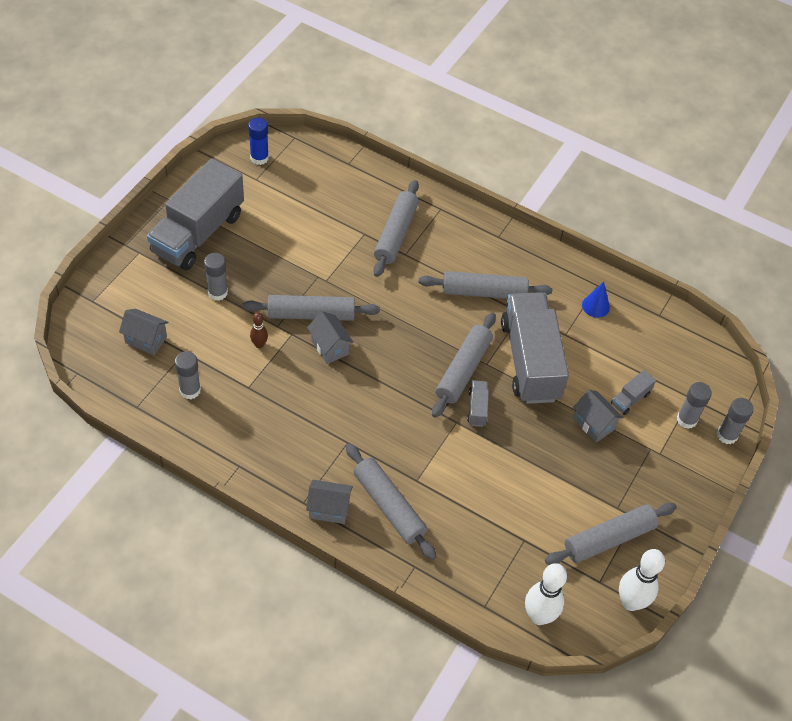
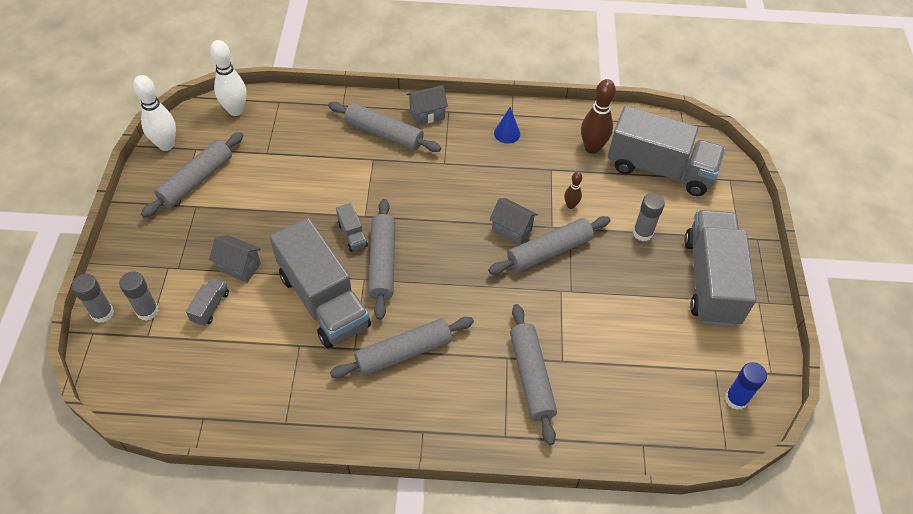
camera: 155 degrees right, 0 degrees up
grey house [119,309,169,355] -> grey truck [608,106,725,196]
grey glue stick [175,351,201,399] -> brown bowling pin [581,79,616,154]
blue cone [582,282,610,318] -> blue cone moved to [494,107,520,144]

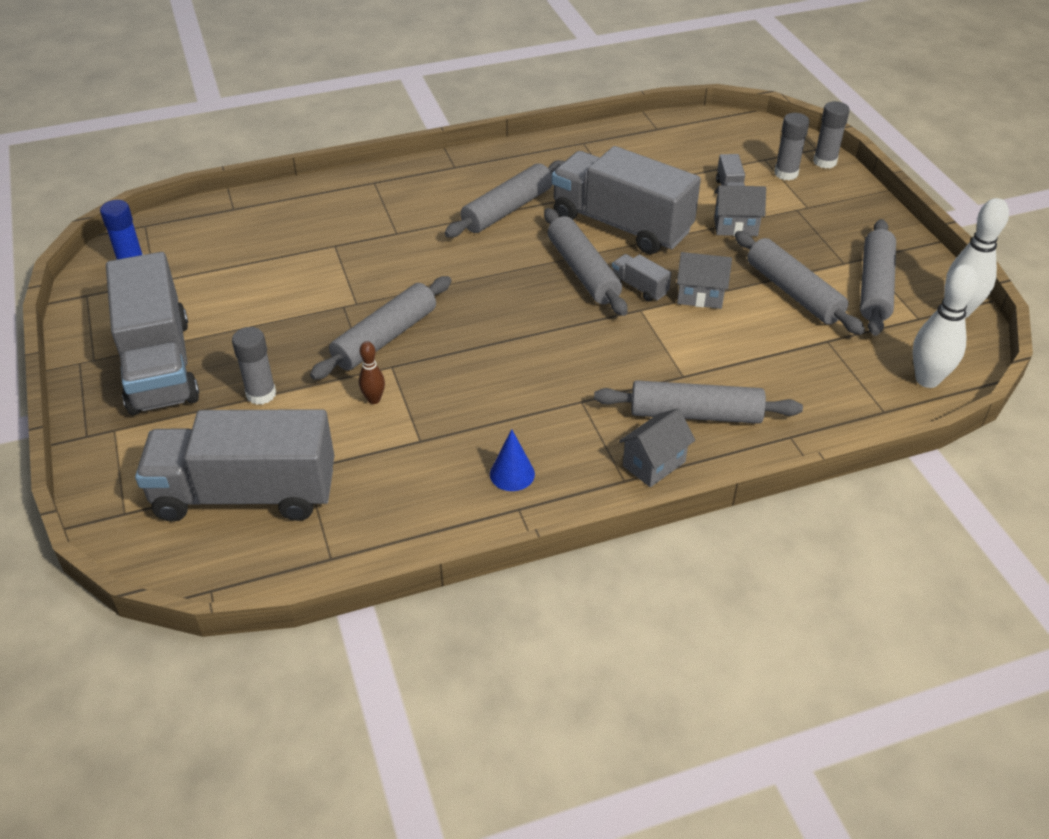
camera: 160 degrees right, 10 degrees down
grey house [490,198,538,245] -> grey house moved to [677,252,732,309]
grey rolling pin [510,304,557,445] -> grey rolling pin moved to [735,231,865,335]
brown bowling pin [581,79,616,154] -> none

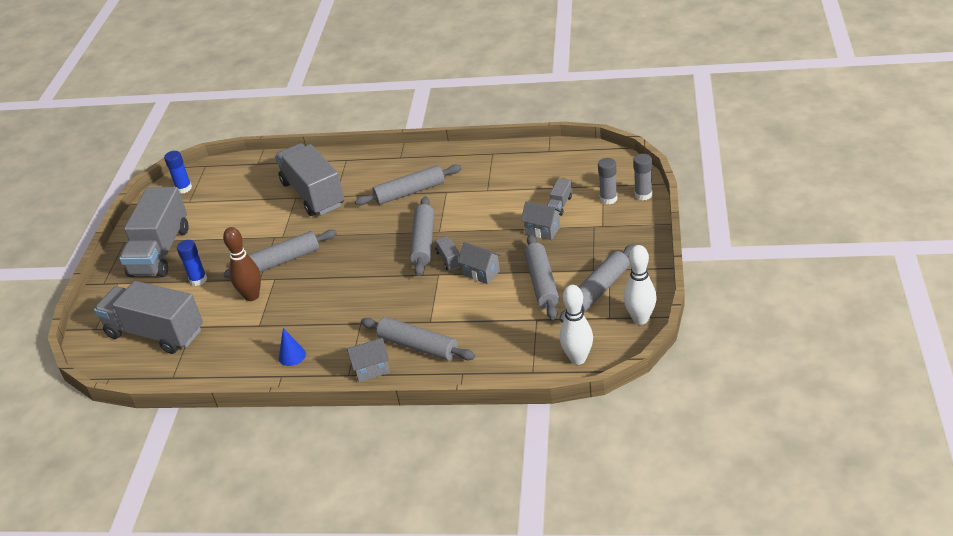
camera: 30 degrees right, 5 degrees down
grey glue stick [232,327,276,405] -> blue glue stick [177,240,207,286]
brown bowling pin [359,341,385,404] -> brown bowling pin [223,227,261,301], size x1.90
grey truck [552,146,701,254] -> grey truck moved to [275,143,344,216]

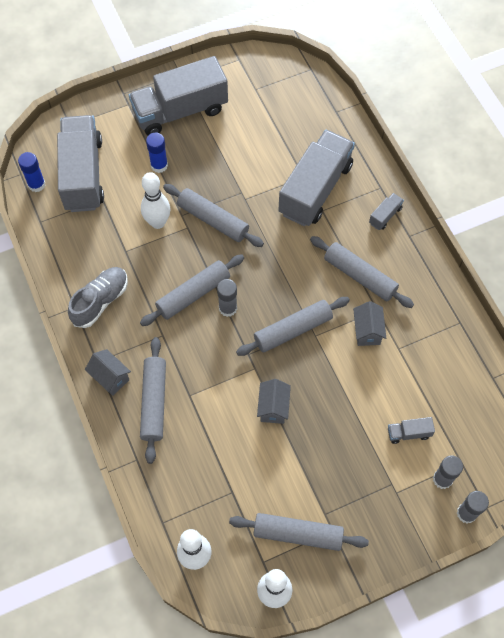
camera: 55 degrees right, 25 degrees up
blue glue stick [164,151,192,194] -> blue glue stick moved to [18,152,45,192]
brown bowling pin [223,227,261,301] -> white bowling pin [141,172,170,229]
blue cone [279,328,306,366] -> grey shoe [68,267,128,328]
grey truck [435,236,461,270] -> grey truck moved to [369,193,404,230]
grey house [521,201,562,240] -> grey house moved to [353,301,386,346]
grey rolling pin [524,234,560,320] -> grey rolling pin moved to [140,254,244,326]
none -> grey glue stick [217,279,237,317]

